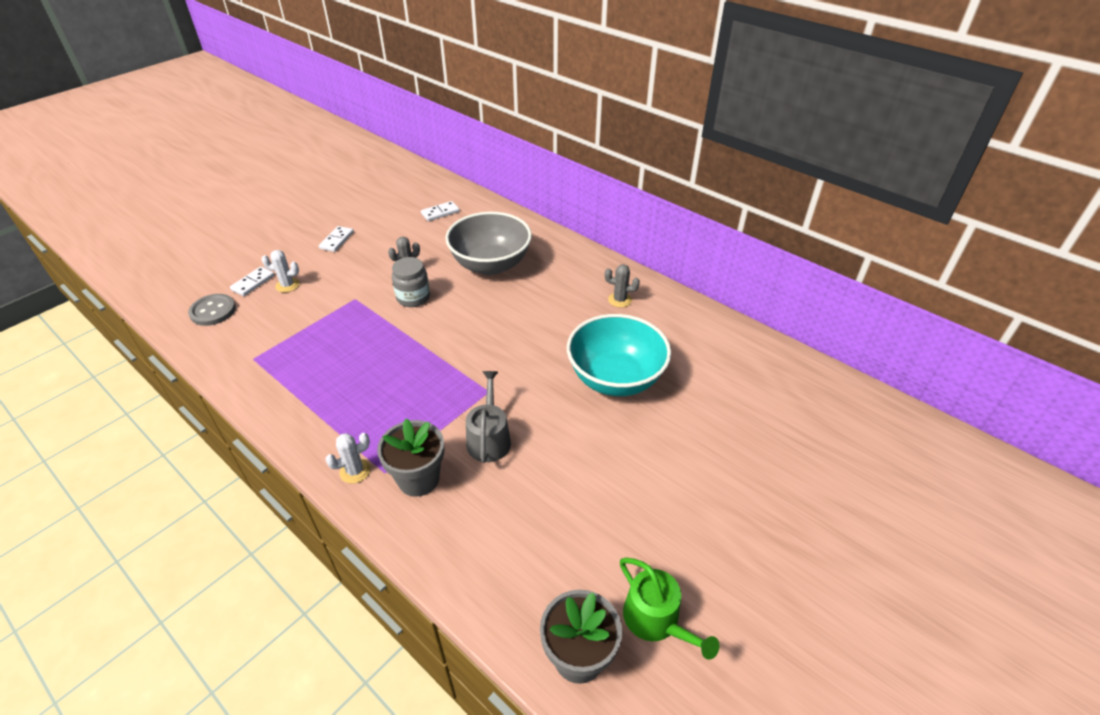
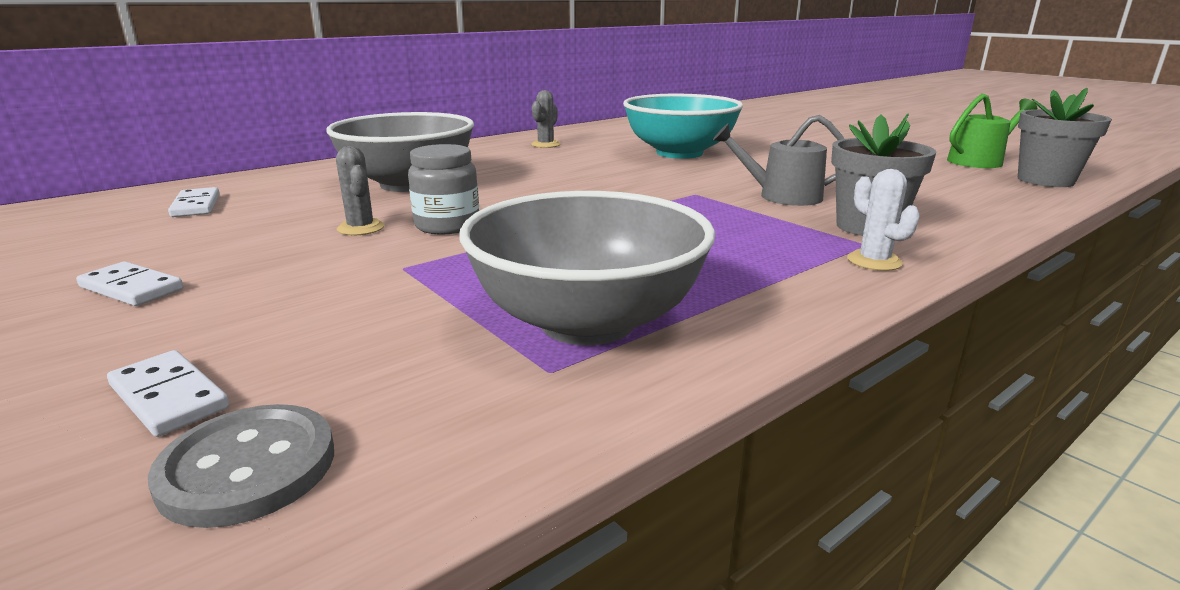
camera: 80 degrees left, 20 degrees down
white cactus [261,250,300,292] -> none
none -> grey bowl [460,191,715,345]

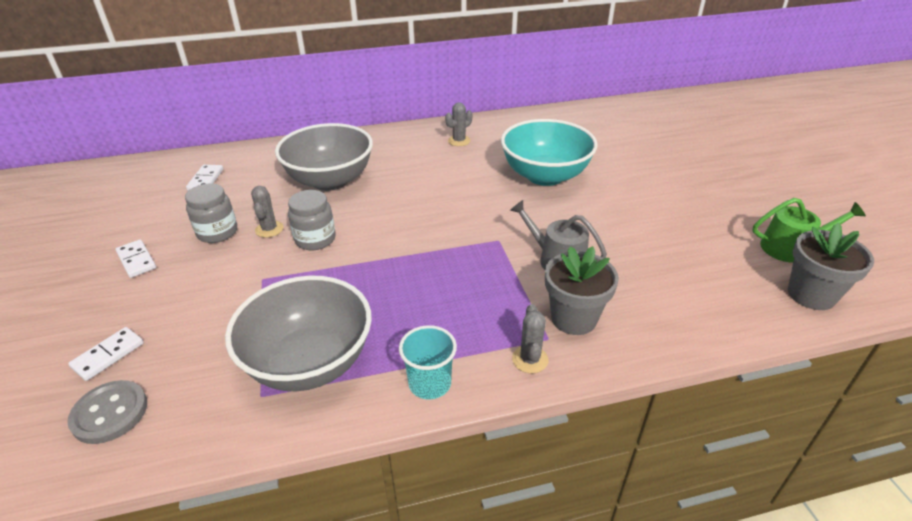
camera: 25 degrees right, 15 degrees up
white domino [107,350,229,437] -> white domino turned 60 degrees clockwise [68,327,144,381]
white cactus [847,169,920,271] -> grey cactus [512,304,548,373]
none -> grey jar [185,183,237,243]
none -> turquoise cup [399,325,457,399]

